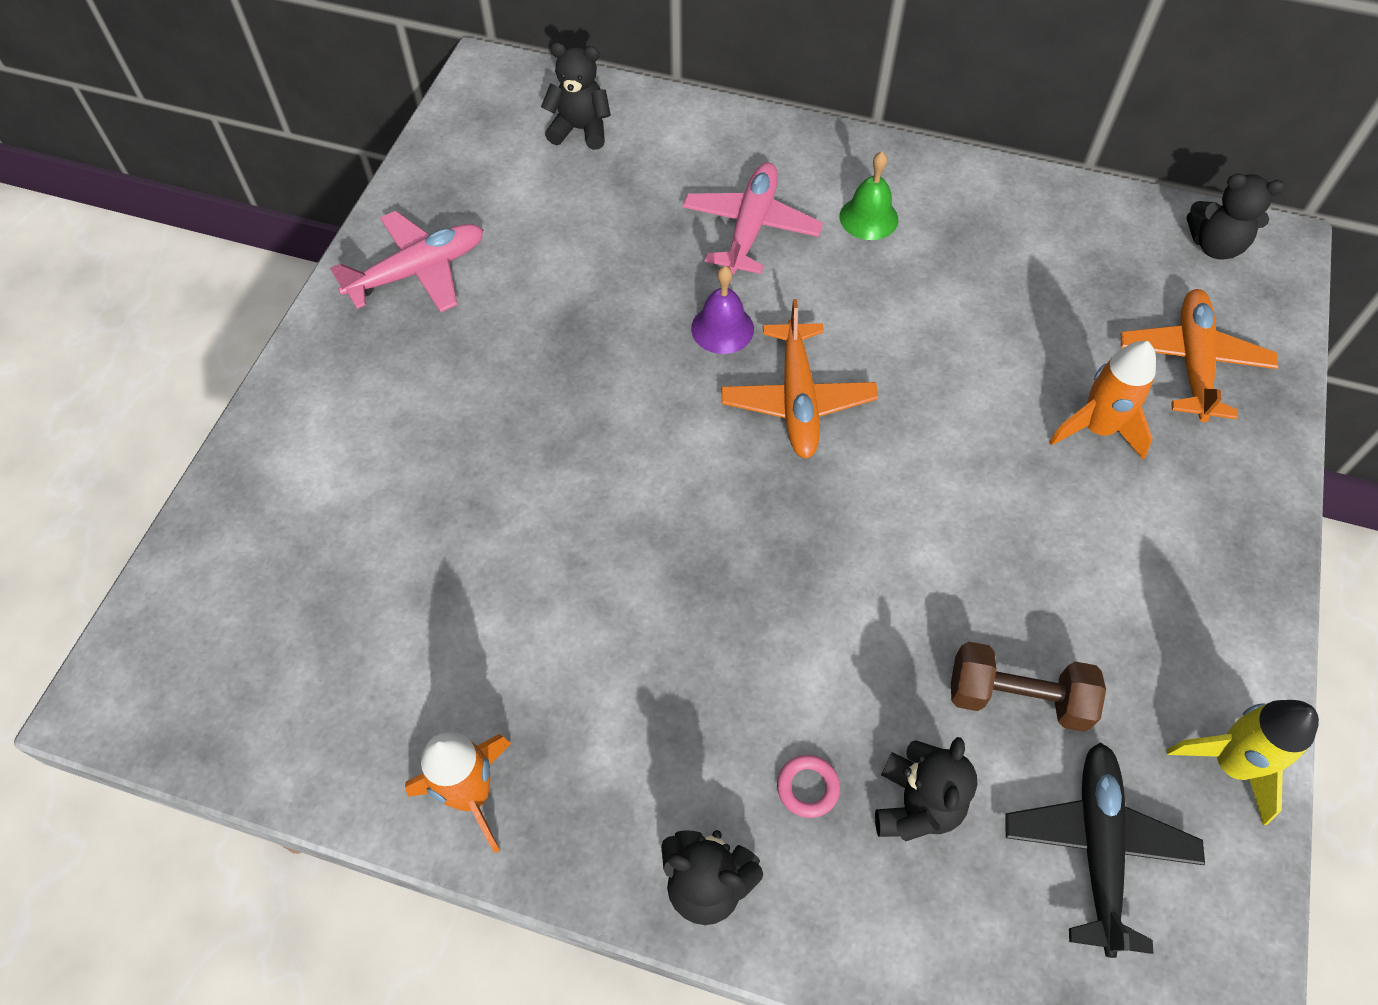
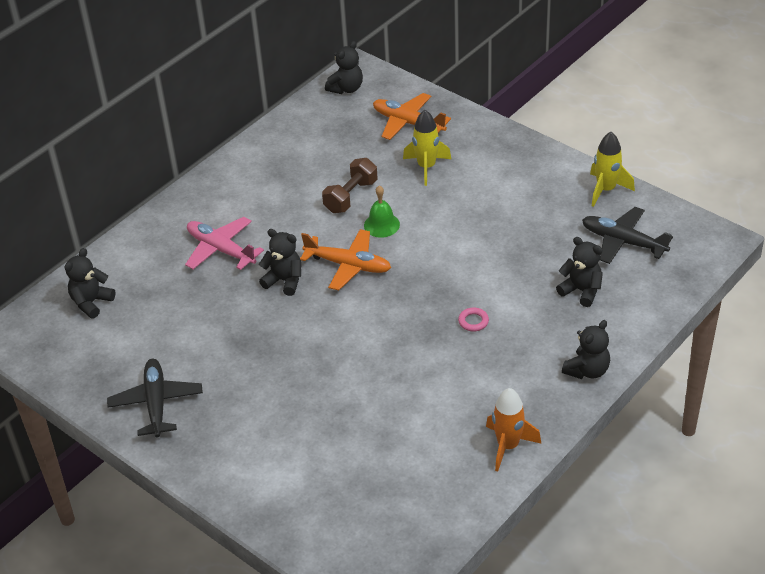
camera: 65 degrees left, 15 degrees down
pink plane [330,211,483,312] -> black plane [107,359,203,438]
purple bell [691,266,754,354] -> black teddy bear [259,229,301,296]
pink ring [777,755,840,818] -> pink ring moved to [458,308,489,331]
green bell [840,151,898,240] -> green bell moved to [364,185,400,238]
brown dumbbell [951,642,1106,732] -> brown dumbbell moved to [322,158,378,213]
orange rocket [1049,341,1156,460] -> yellow rocket [403,110,451,186]

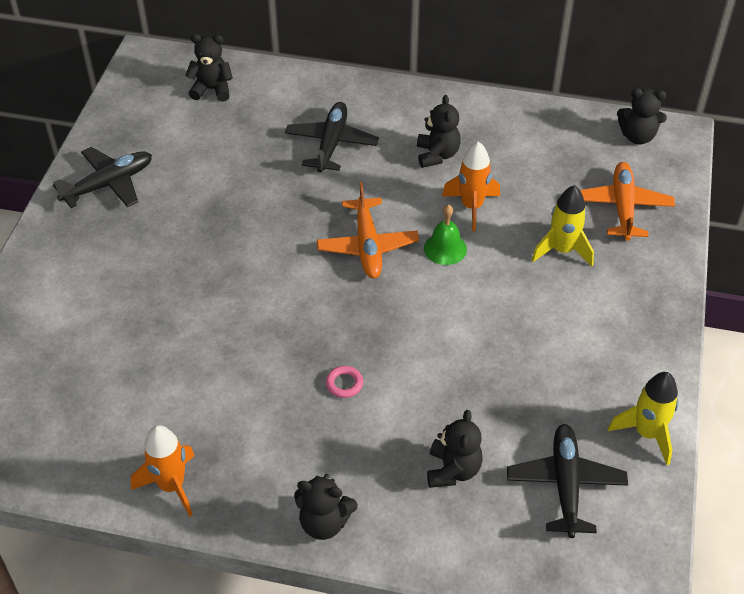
camera: 60 degrees right, 5 degrees up
pink plane [185,217,264,270] -> black plane [285,102,379,173]
black teddy bear [259,229,301,296] -> black teddy bear moved to [417,95,461,168]
brown dumbbell [322,158,378,213] -> orange rocket [442,142,500,232]

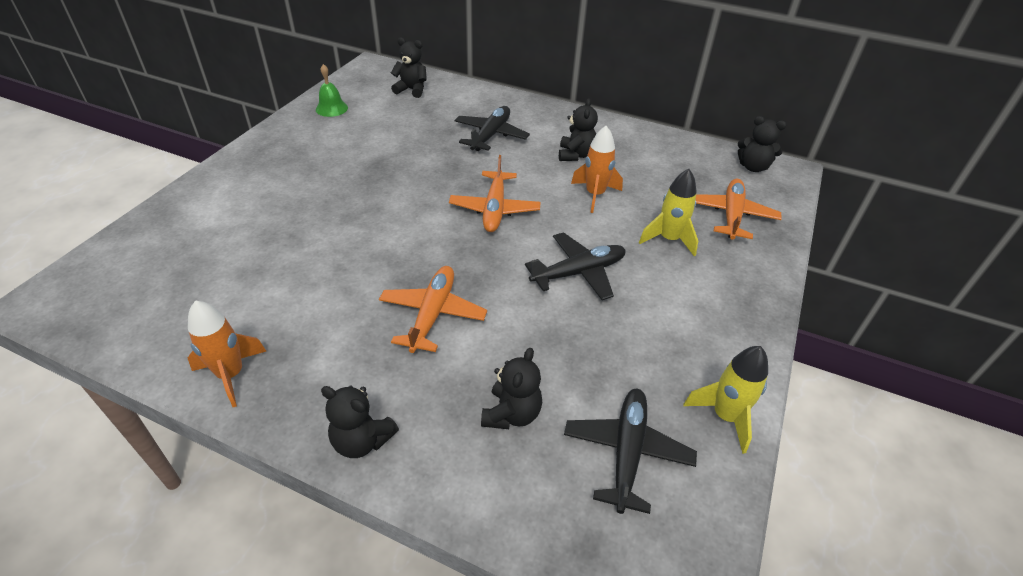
camera: 10 degrees right, 5 degrees down
black plane [53,147,152,208] -> black plane moved to [525,232,626,300]
pink ring [326,366,363,398] -> orange plane [379,266,487,353]
green bell [424,204,467,265] -> green bell moved to [316,64,348,117]

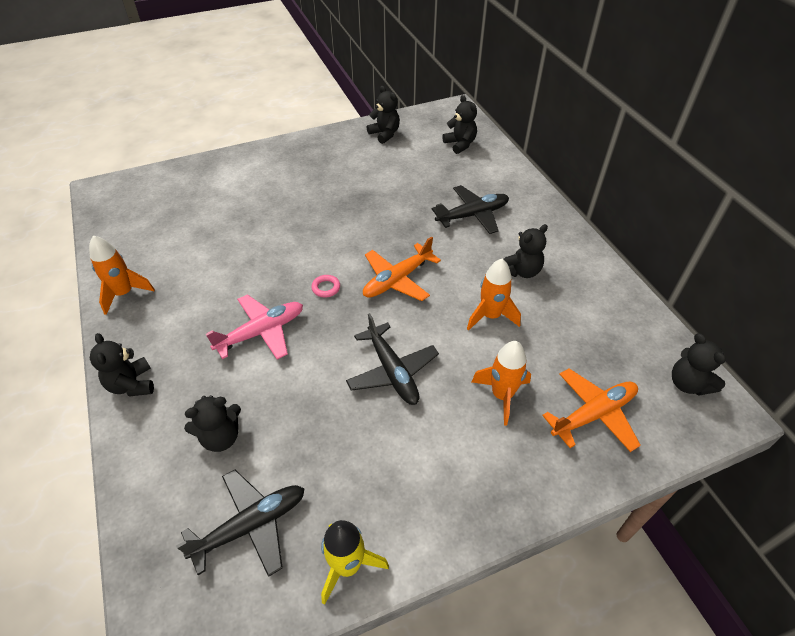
camera: 45 degrees right, 5 degrees up
green bell [316,64,348,117] -> black teddy bear [367,86,400,144]
orange plane [379,266,487,353] -> pink plane [206,294,303,360]
black plane [525,232,626,300] -> black plane turned 45 degrees clockwise [346,313,439,405]
yellow rocket [639,169,698,257] -> orange rocket [472,341,531,426]
none -> pink ring [311,275,340,298]

